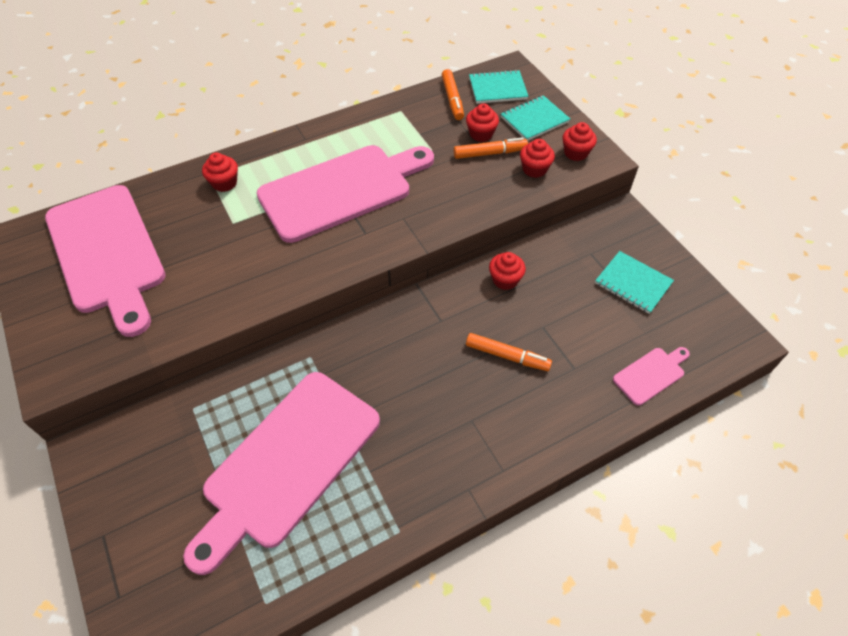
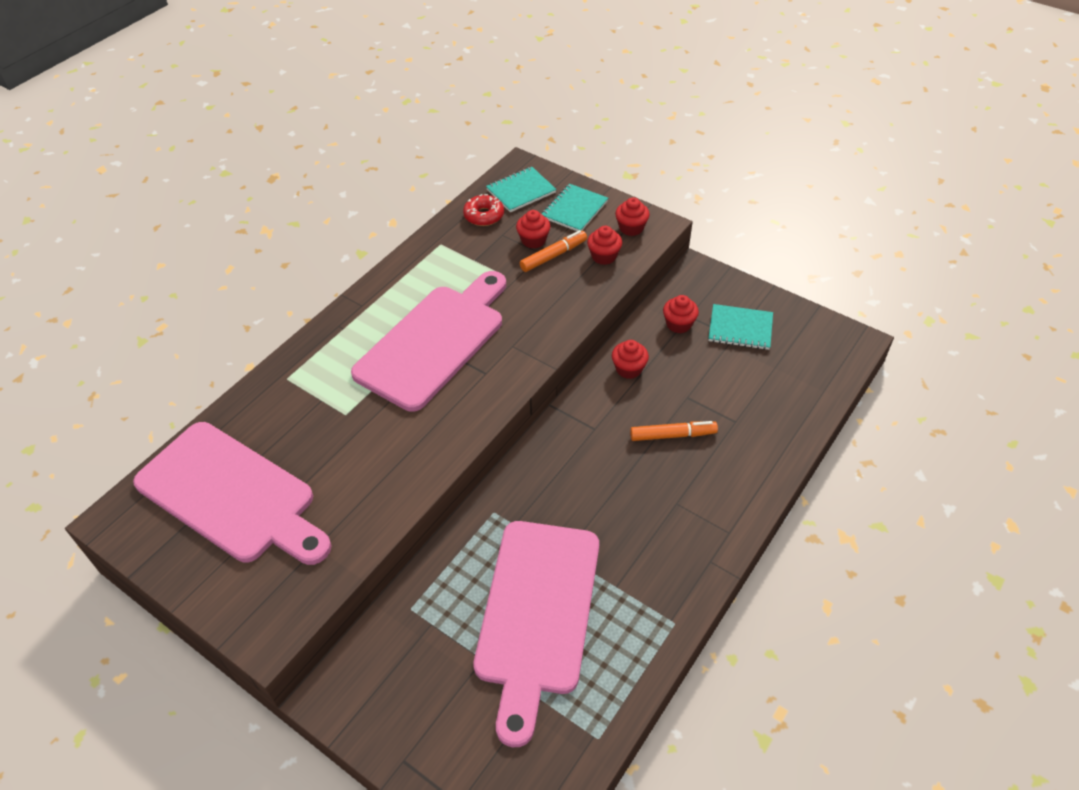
camera: 25 degrees left, 5 degrees down
red cupcake [202,152,238,192] -> red cupcake moved to [663,295,699,333]
orange marker [442,69,464,120] -> red donut [463,194,504,226]
pink cutting board [613,347,690,406] -> none

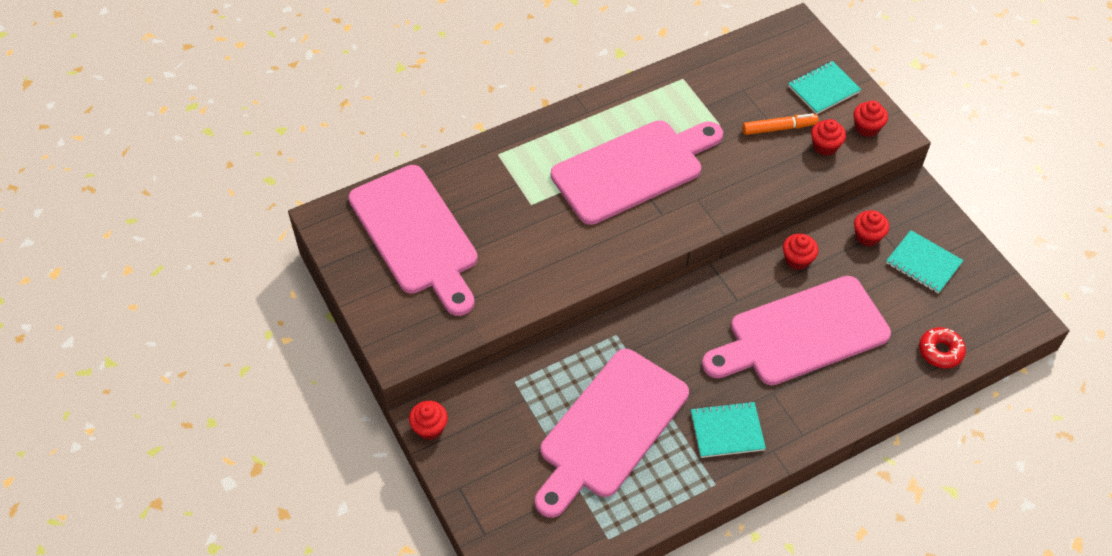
camera: 25 degrees right, 5 degrees up
red donut [463,194,504,226] -> red donut moved to [919,327,966,368]
turquoise notebook [486,167,556,212] -> turquoise notebook moved to [691,401,766,458]
red cupcake [516,210,551,249] -> red cupcake moved to [409,401,448,440]
orange marker [630,421,718,441] -> pink cutting board [702,276,891,385]

